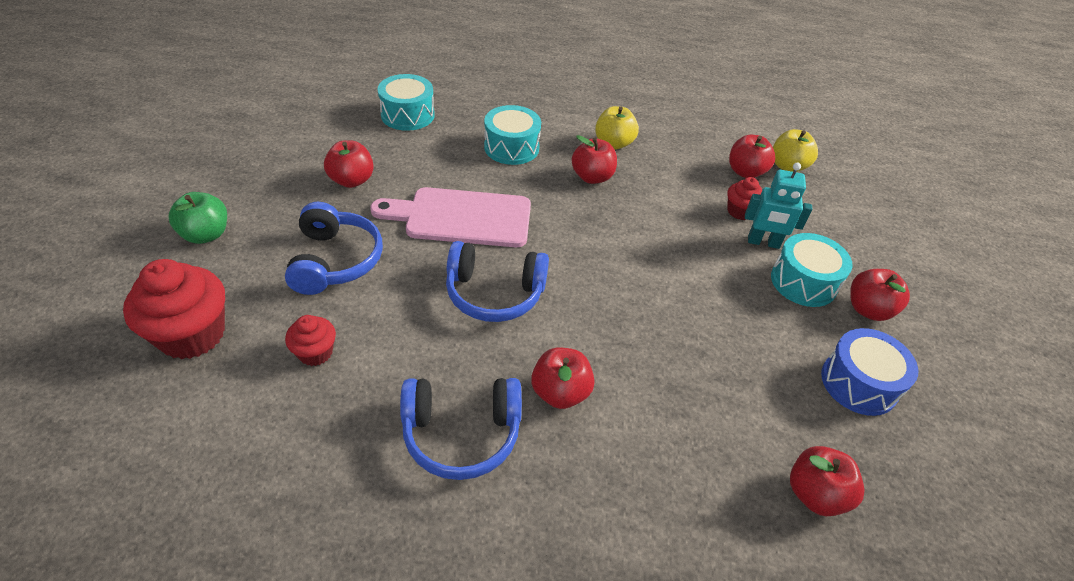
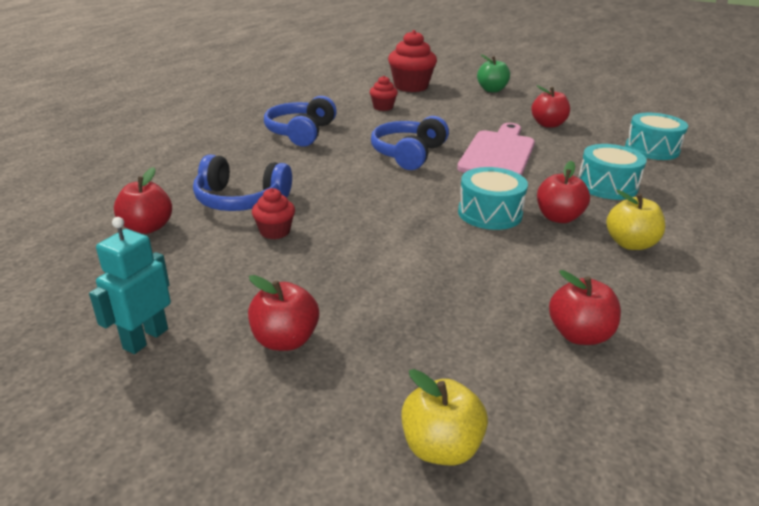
camera: 110 degrees right, 15 degrees down
blue headphones [285,202,383,295] -> blue headphones moved to [193,155,292,211]
red apple [531,348,595,409] -> none
red cupcake [727,177,762,220] -> red cupcake moved to [252,188,295,239]
turquoise robot [745,163,812,249] -> turquoise robot moved to [89,217,171,354]
turquoise drum [771,233,853,307] -> turquoise drum moved to [458,167,528,230]
yellow apple [773,129,818,172] -> yellow apple moved to [401,369,488,466]
blue drum [821,328,918,416] -> none

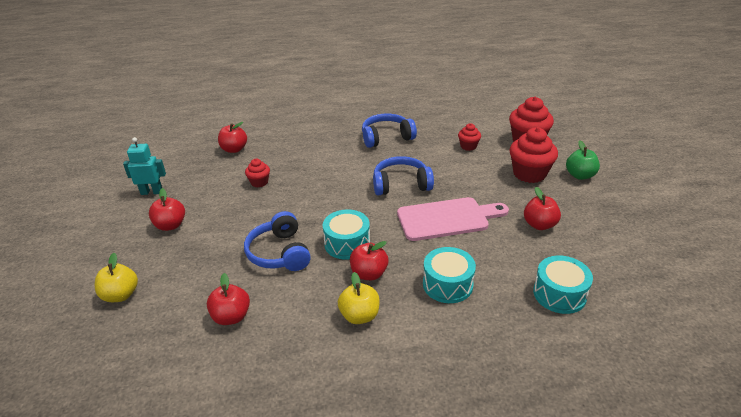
camera: 60 degrees right, 5 degrees up
blue headphones [193,155,292,211] -> blue headphones moved to [244,211,311,271]
none -> red cupcake [509,127,558,183]

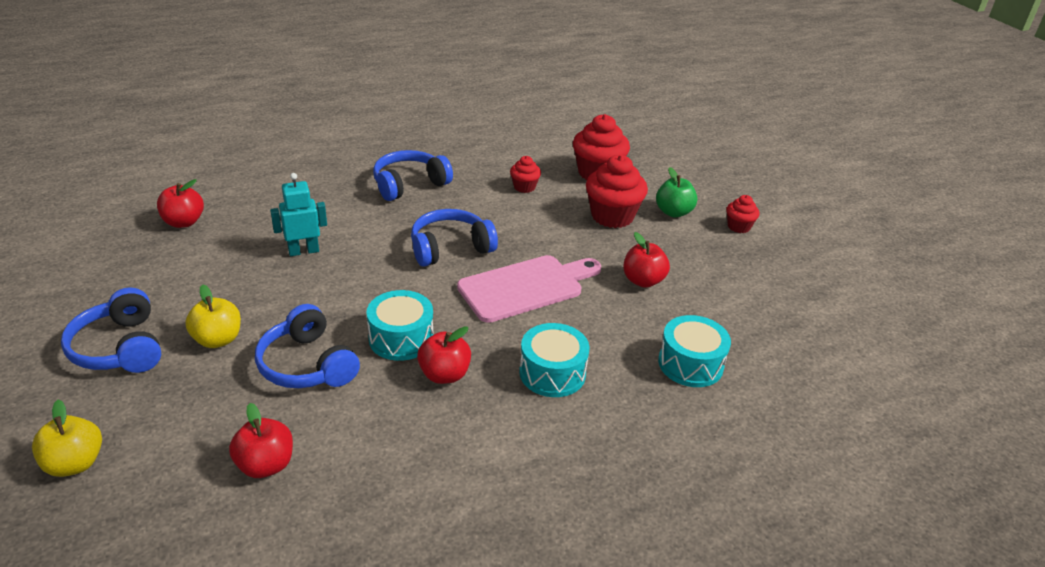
camera: 20 degrees left, 0 degrees up
turquoise robot [123,137,166,195] -> turquoise robot moved to [270,173,327,256]
red apple [149,188,185,231] -> blue headphones [61,287,161,373]
red cupcake [245,159,270,188] -> red cupcake moved to [726,195,759,233]
yellow apple [338,272,380,324] -> yellow apple moved to [185,284,241,348]

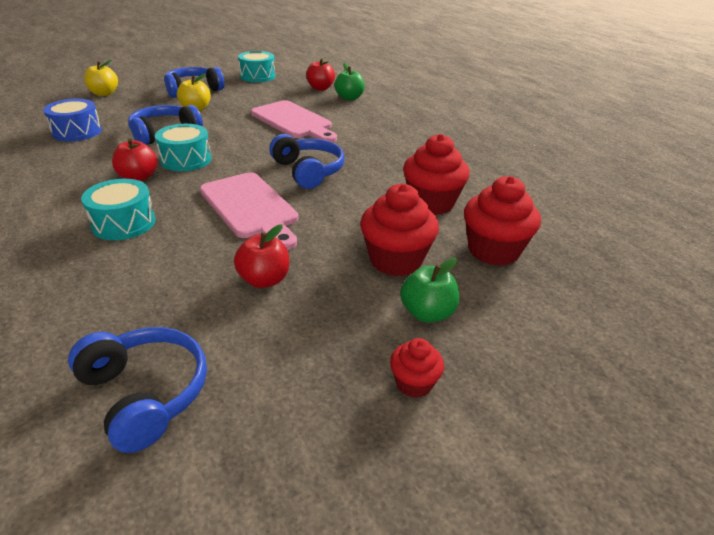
camera: 85 degrees right, 0 degrees up
red apple [229,403,293,478] -> blue drum [43,99,102,142]
turquoise robot [270,173,327,256] -> pink cutting board [251,100,337,143]
blue headphones [373,150,453,201] -> blue headphones moved to [68,327,207,453]
red cupcake [510,156,541,193] -> red cupcake [403,134,470,215], size x1.88
turquoise drum [658,315,731,387] -> turquoise drum moved to [238,51,275,82]
none -> green apple [335,62,365,101]

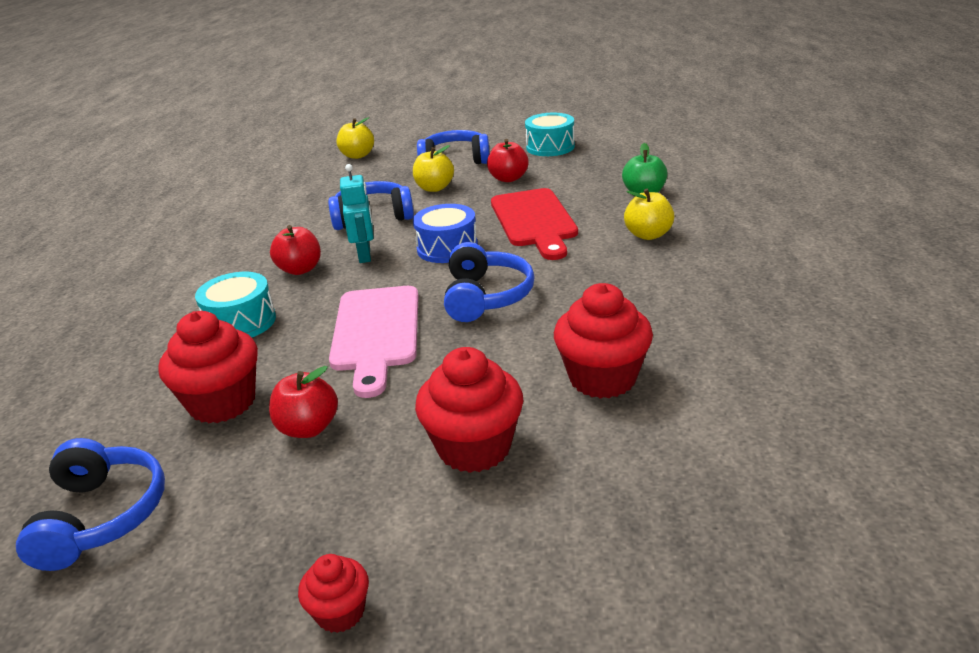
camera: 35 degrees right, 5 degrees down
blue drum [43,99,102,142] -> blue drum moved to [413,204,478,263]
turquoise drum [155,124,211,171] -> turquoise robot [340,164,373,263]
pink cutting board [251,100,337,143] -> red cutting board [491,188,578,260]
red apple [306,58,335,91] -> red apple moved to [487,139,528,182]
green apple [400,257,459,323] -> none
red cupcake [464,176,541,266] -> red cupcake moved to [158,311,258,423]
none -> yellow apple [624,189,675,240]

